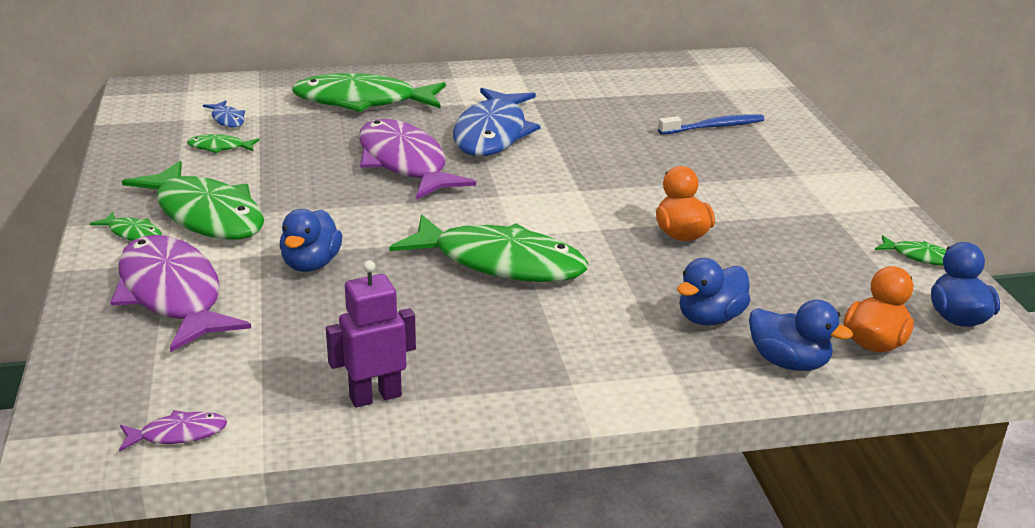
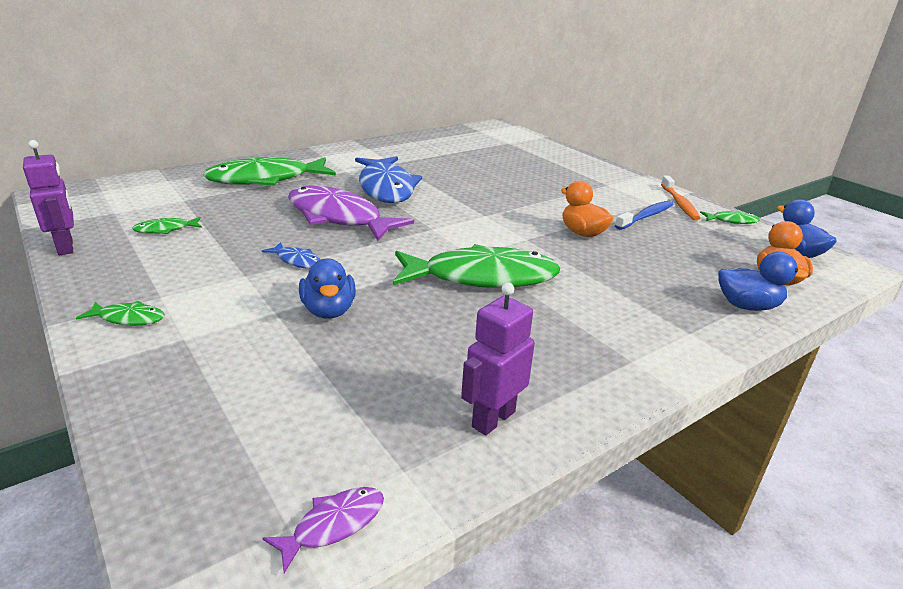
camera: 25 degrees left, 0 degrees up
purple fish [110,235,251,352] -> none
green fish [122,161,264,240] -> none
blue fish [203,100,245,128] -> blue fish moved to [262,242,321,269]
blue toothbrush [658,115,764,135] -> blue toothbrush moved to [615,201,674,230]
blue duck [677,258,751,325] -> none
none -> purple robot [23,140,74,255]
none -> orange toothbrush [661,176,700,220]

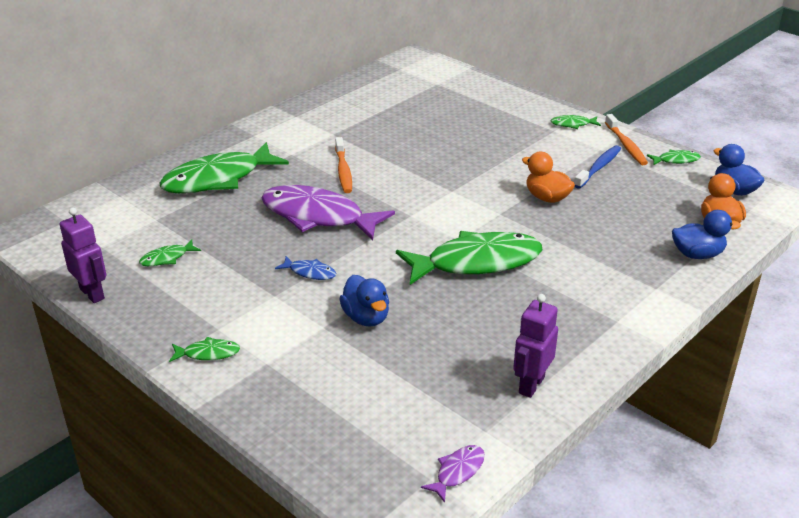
camera: 10 degrees left, 5 degrees up
blue fish [355,156,422,203] -> orange toothbrush [335,137,352,193]
none -> green fish [551,115,601,129]

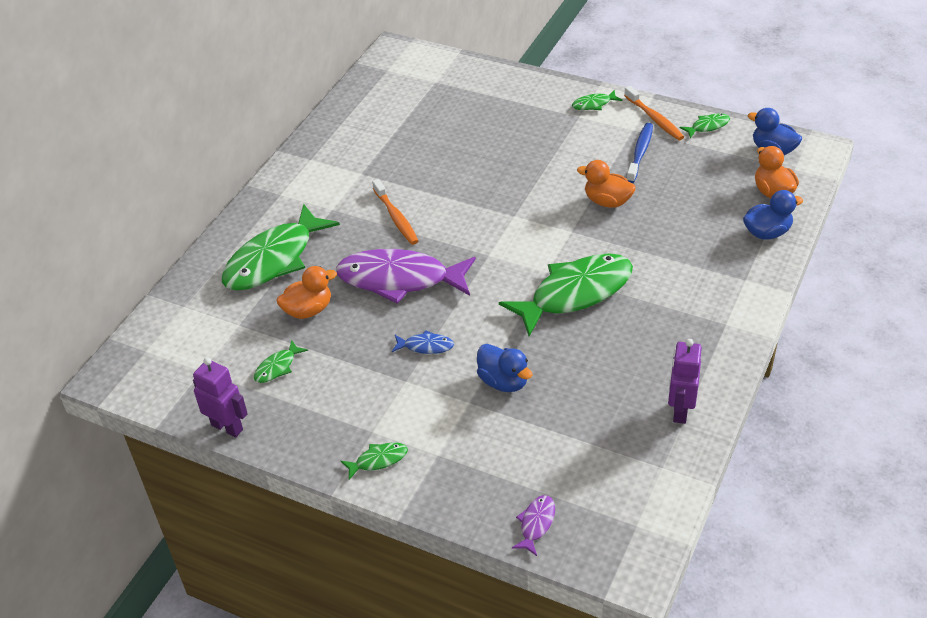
camera: 15 degrees left, 10 degrees up
purple fish [421,445,485,503] -> purple fish moved to [512,495,555,556]
none -> orange duck [277,266,337,319]

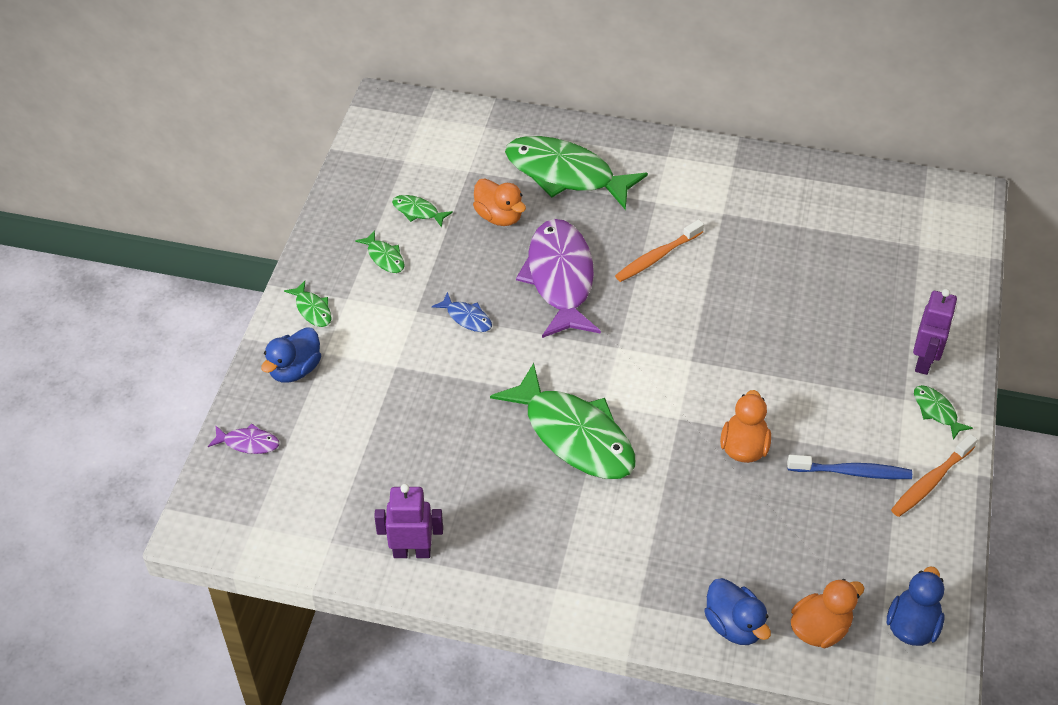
camera: 75 degrees right, 5 degrees up
purple robot [193,357,248,438] -> purple robot moved to [913,289,957,375]
blue fish [392,330,454,354] -> blue fish turned 45 degrees counterclockwise [432,292,492,332]
blue duck [477,344,532,392] -> blue duck moved to [261,327,321,382]
green fish [680,113,730,138] -> green fish moved to [355,230,405,273]

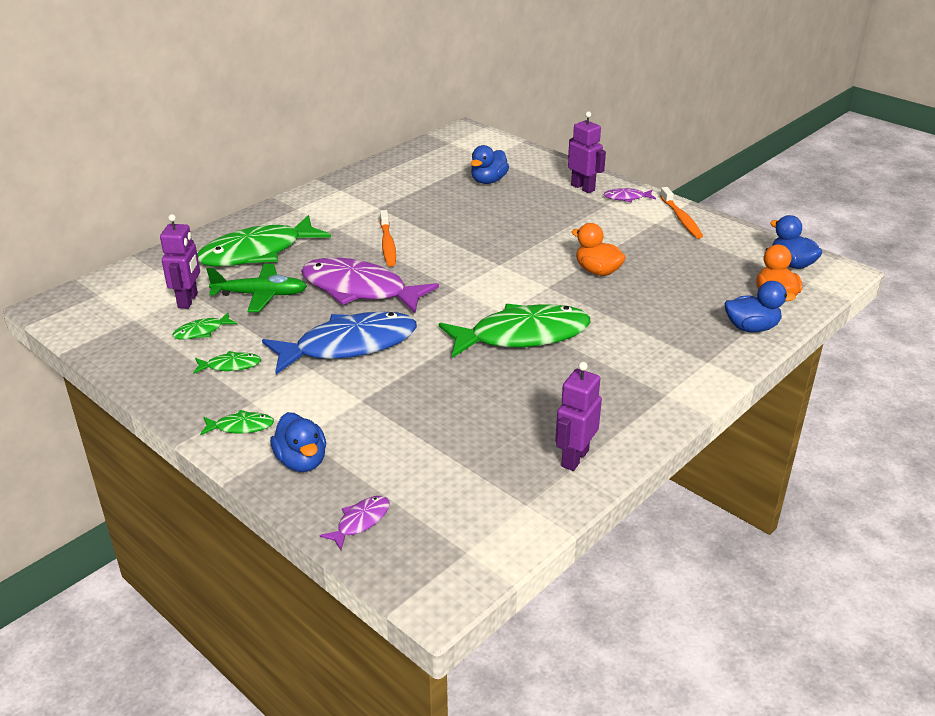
camera: 60 degrees left, 15 degrees down
blue fish [432,292,492,332] -> blue fish [262,312,417,374], size x2.37
orange duck [473,178,526,226] -> green plane [206,264,307,312]
blue toothbrush [787,455,912,479] -> none
green fish [914,385,973,440] -> purple fish [604,188,656,202]
none -> purple robot [160,214,200,309]
none -> blue duck [471,145,509,184]

